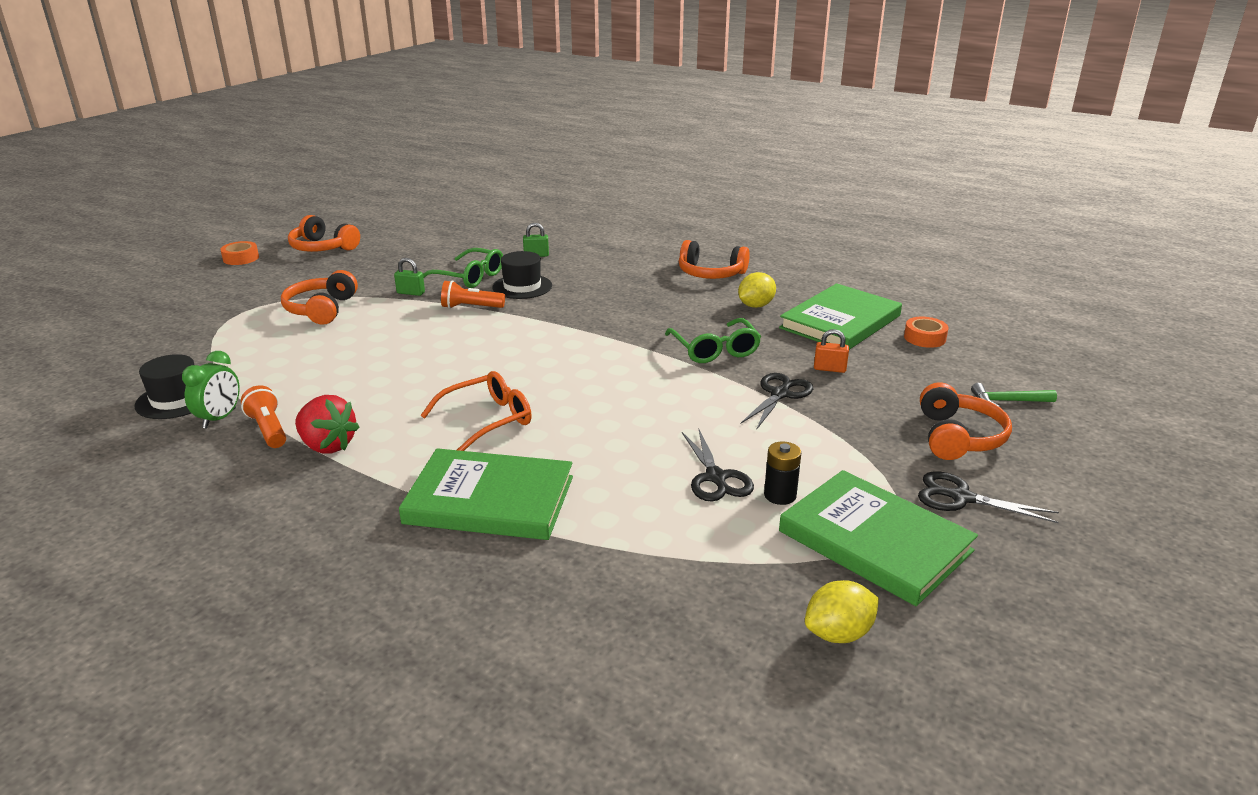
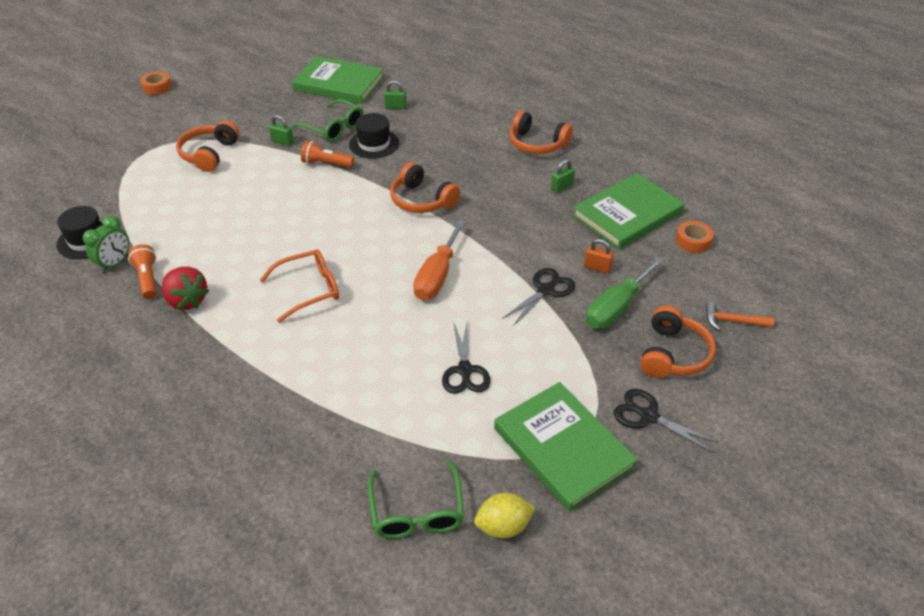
camera: 10 degrees right, 15 degrees up
orange headphones [288,215,360,252] -> orange headphones moved to [390,162,460,213]
green book [399,448,573,540] -> green book moved to [292,56,384,104]
green glasses [665,318,761,363] -> green glasses moved to [368,461,464,539]
yellow lemon [738,272,776,308] -> green padlock [551,159,575,193]
black battery [764,441,801,505] -> none
green hammer [971,383,1057,407] -> orange hammer [705,302,774,330]
none -> orange screwdriver [413,220,465,300]
none -> green screwdriver [586,257,663,329]

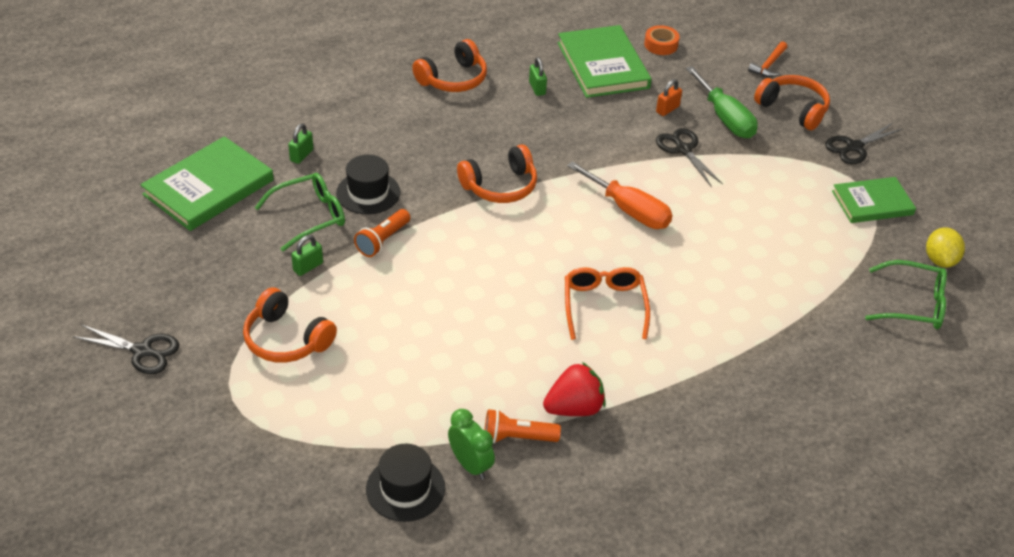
camera: 70 degrees left, 0 degrees up
orange tape [140,71,172,95] -> none
black scissors [442,321,490,394] -> black scissors moved to [73,325,179,374]
green book [494,382,638,512] -> green book [832,177,916,223], size x0.65

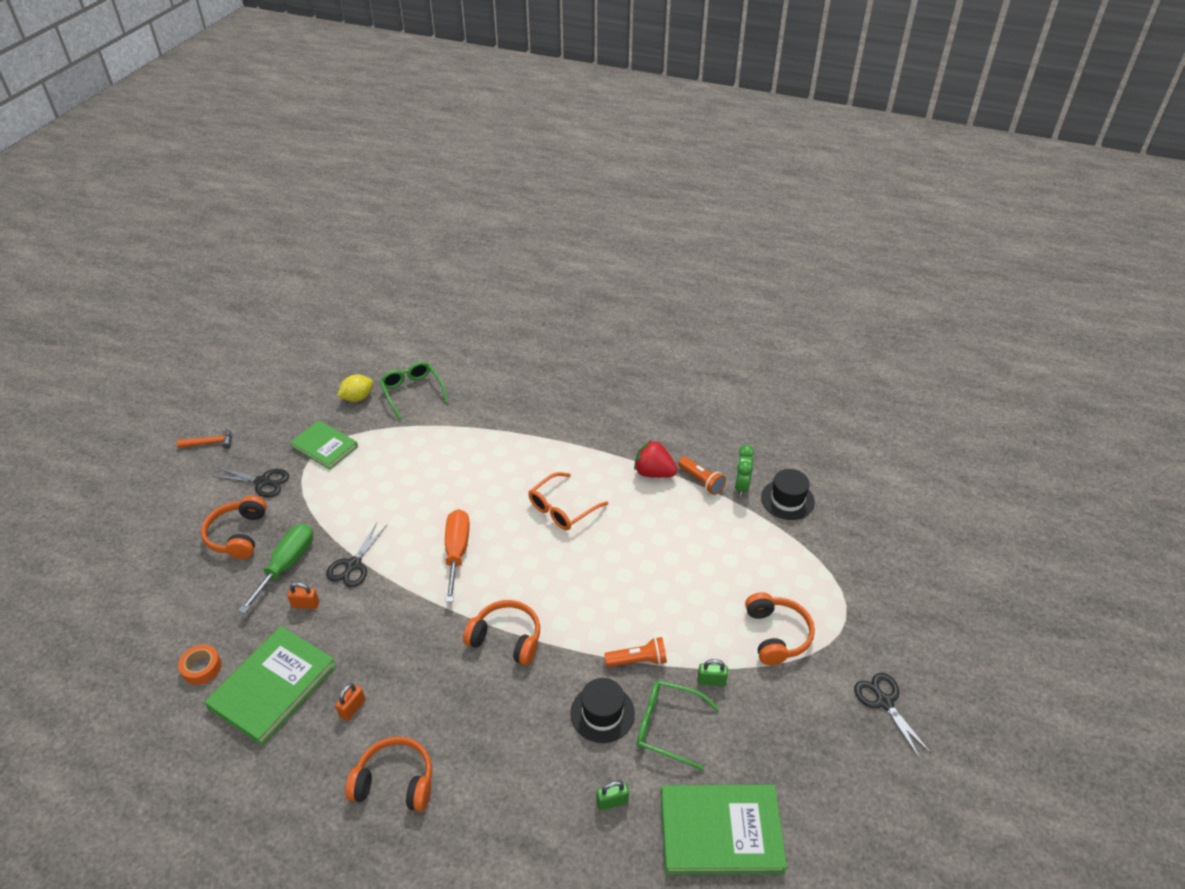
camera: 130 degrees left, 0 degrees up
green padlock [529,57,547,96] -> orange padlock [335,683,365,721]
orange hammer [748,41,787,77] -> orange hammer moved to [177,428,232,449]

